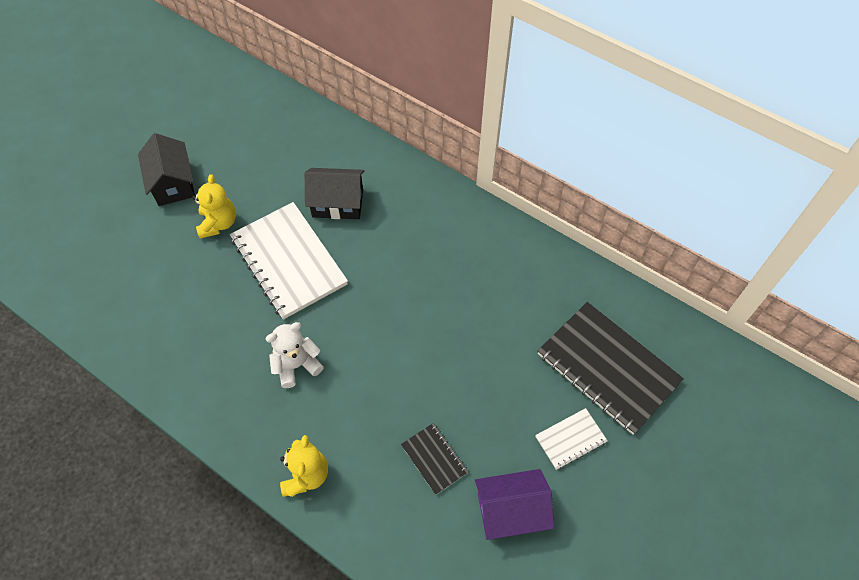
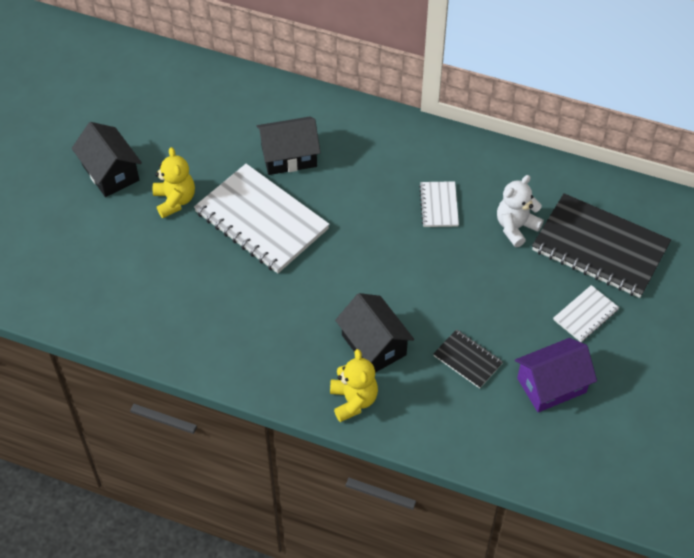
camera: 15 degrees left, 5 degrees down
white teddy bear [266,322,324,388] -> white teddy bear moved to [497,175,544,247]
none -> black house [335,293,414,373]
none -> white notebook [419,181,459,227]

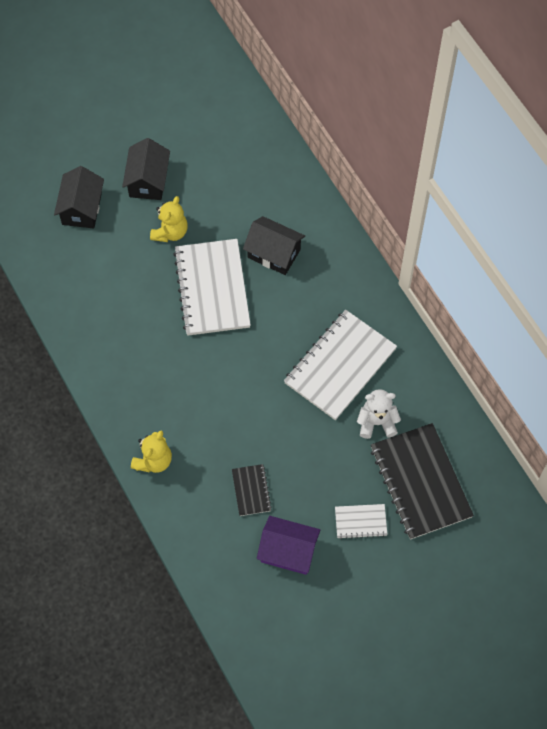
camera: 40 degrees right, 10 degrees up
black house [335,293,414,373] -> black house moved to [54,166,104,229]
white notebook [419,181,459,227] -> white notebook [284,310,397,420], size x2.11

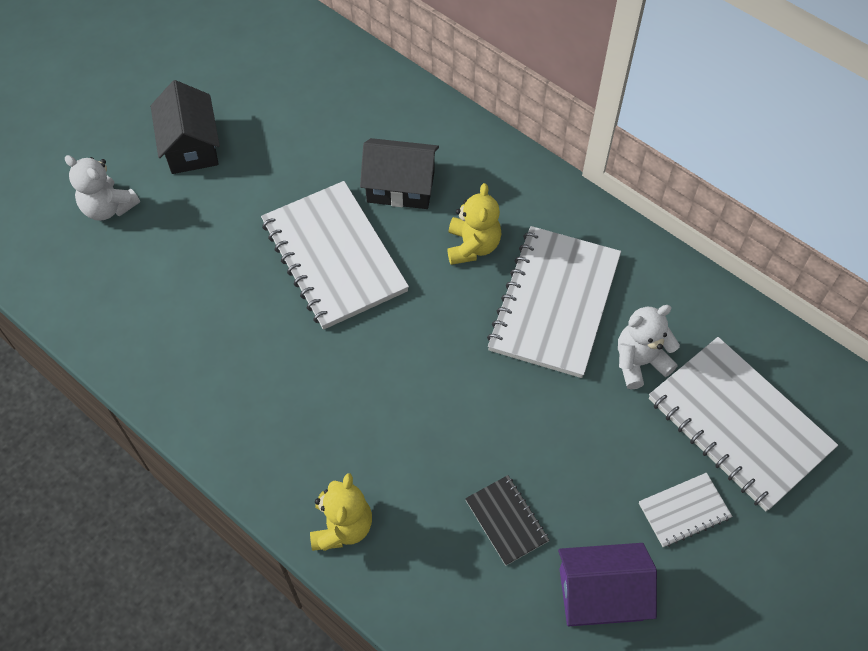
camera: 20 degrees left, 5 degrees down
black house [54,166,104,229] -> white teddy bear [65,155,140,221]
yellow teddy bear [150,196,188,242] -> yellow teddy bear moved to [448,183,501,265]
black notebook [371,423,474,539] -> white notebook [649,337,838,511]

